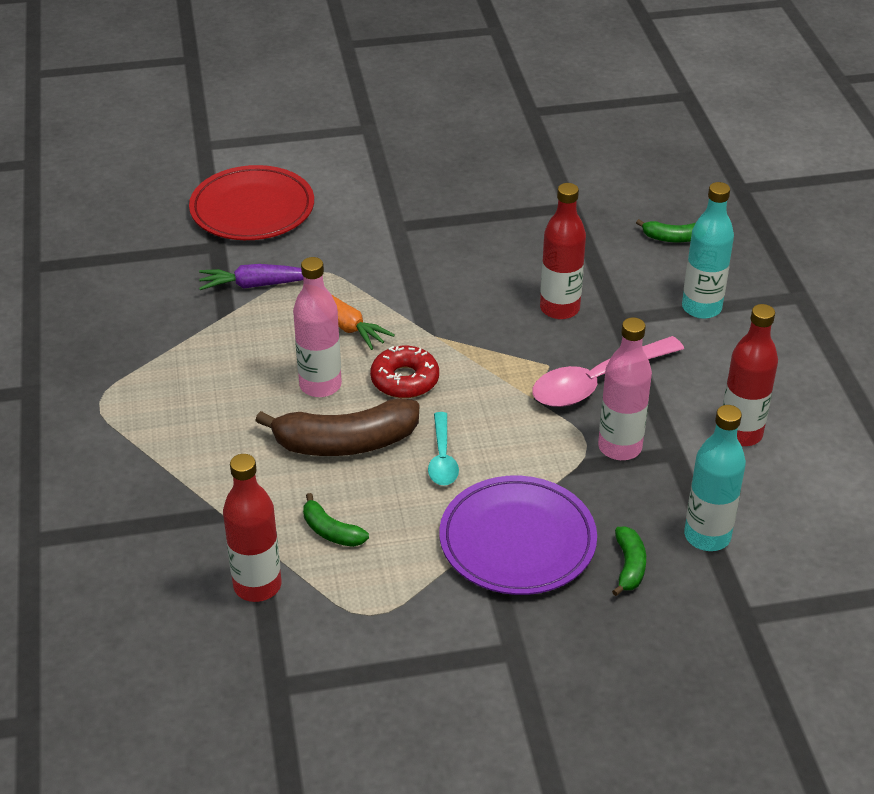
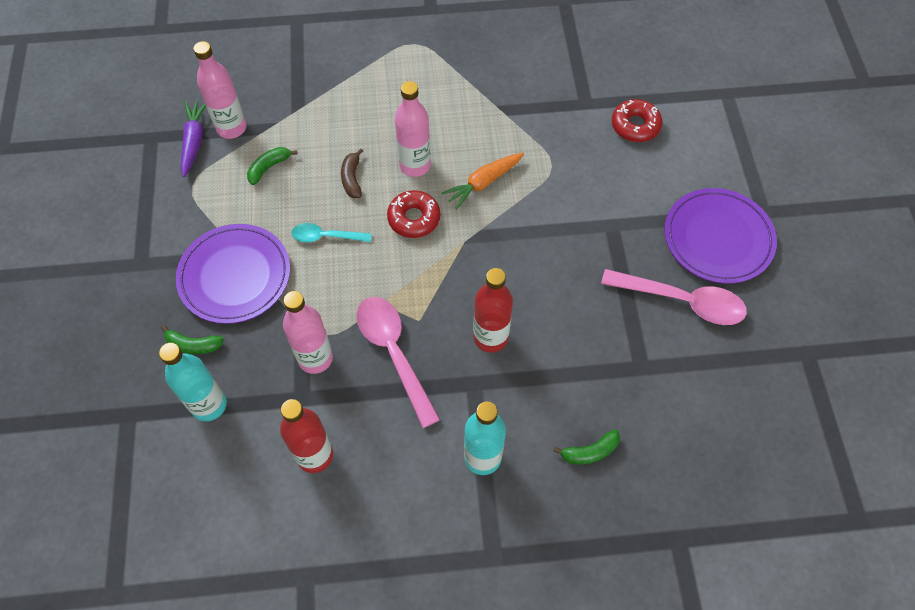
camera: 95 degrees right, 20 degrees up
red plate [189,165,314,240] -> red donut [612,99,662,142]
purple carrot [199,264,303,290] -> purple carrot moved to [181,101,206,177]
red bottle [223,454,281,602] -> pink bottle [193,41,247,139]
brown banana [255,398,419,456] -> brown banana [341,148,363,198], size x0.50
green banana [636,219,696,242] -> green banana turned 120 degrees counterclockwise [553,430,620,465]
none -> pink spoon [601,269,747,325]
none -> purple plate [665,188,777,284]

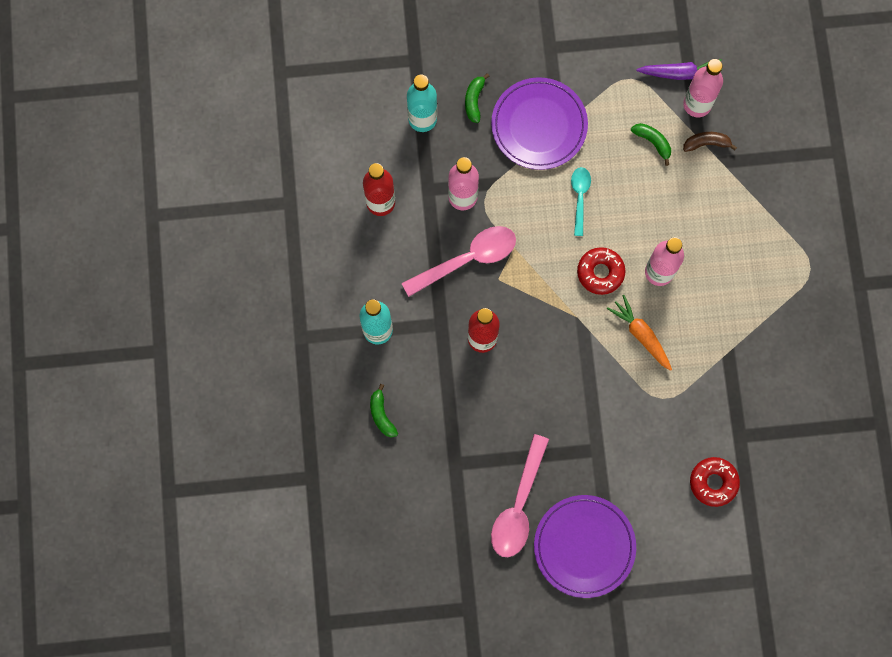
camera: 90 degrees right, 15 degrees up
brown banana [341,148,363,198] -> brown banana moved to [683,132,737,152]

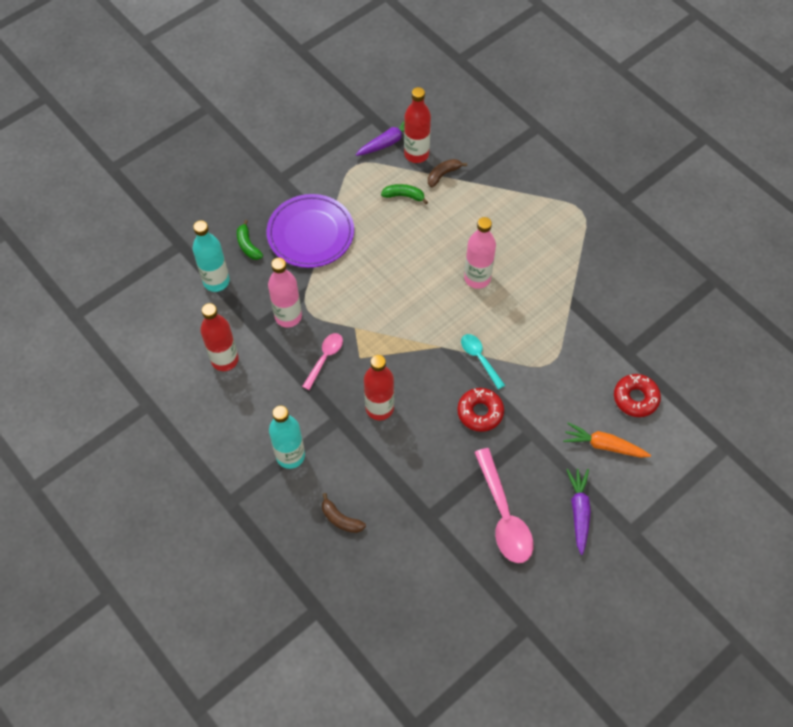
camera: 35 degrees left, 15 degrees down
green banana [370,384,398,437] -> brown banana [322,493,366,533]
pink spoon [401,226,516,297] -> pink spoon [302,333,343,390], size x0.58
purple plate [534,495,636,598] -> purple carrot [566,469,591,555]
turquoise spoon [571,167,591,236] -> turquoise spoon moved to [461,334,505,390]
red donut [577,247,625,295] -> red donut moved to [457,388,504,432]
orange carrot [607,295,672,371] -> orange carrot moved to [563,422,651,458]
pink bottle [683,59,723,117] -> red bottle [404,87,431,163]

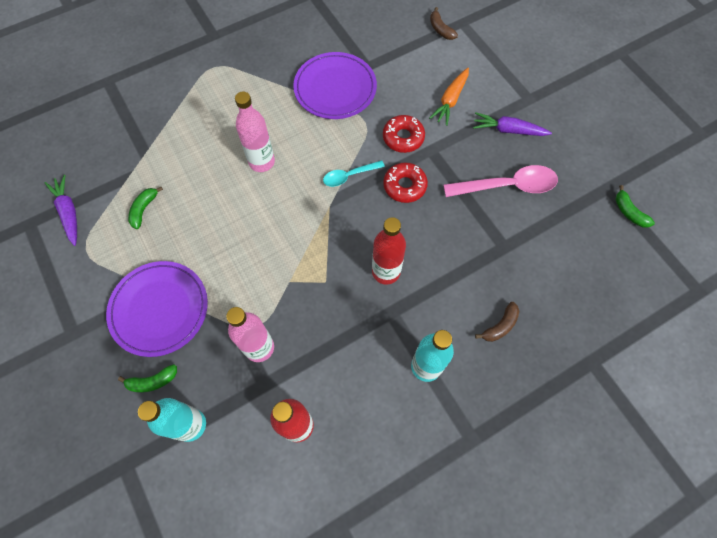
camera: 80 degrees left, 5 degrees up
pink spoon [302,333,343,390] -> none
red bottle [404,87,431,163] -> none
brown banana [428,159,467,187] -> brown banana moved to [430,7,458,40]
red donut [614,374,661,417] -> red donut moved to [383,115,425,153]
none -> purple plate [293,52,377,119]
none -> green banana [615,185,655,228]

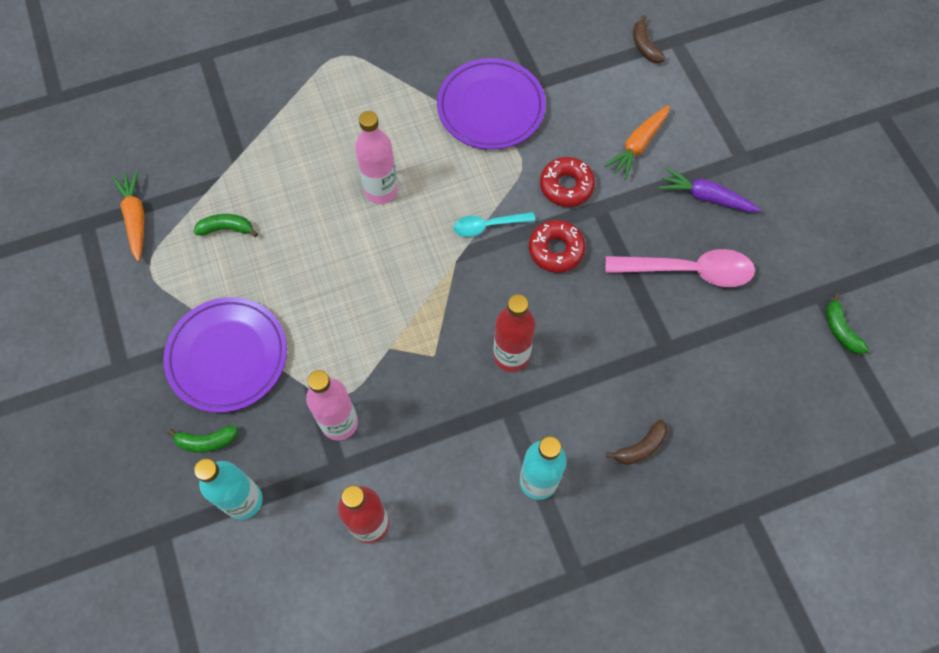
camera: 10 degrees right, 0 degrees up
purple carrot [44,175,77,246] -> orange carrot [112,170,145,262]
green banana [128,187,163,229] -> green banana turned 60 degrees clockwise [194,214,258,237]

